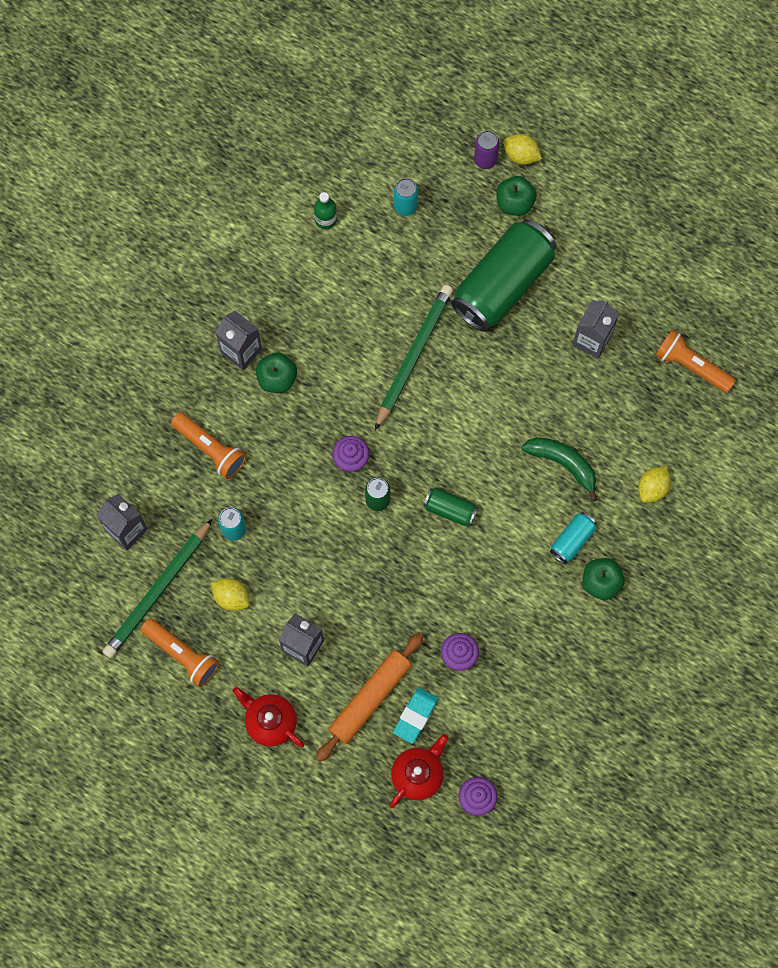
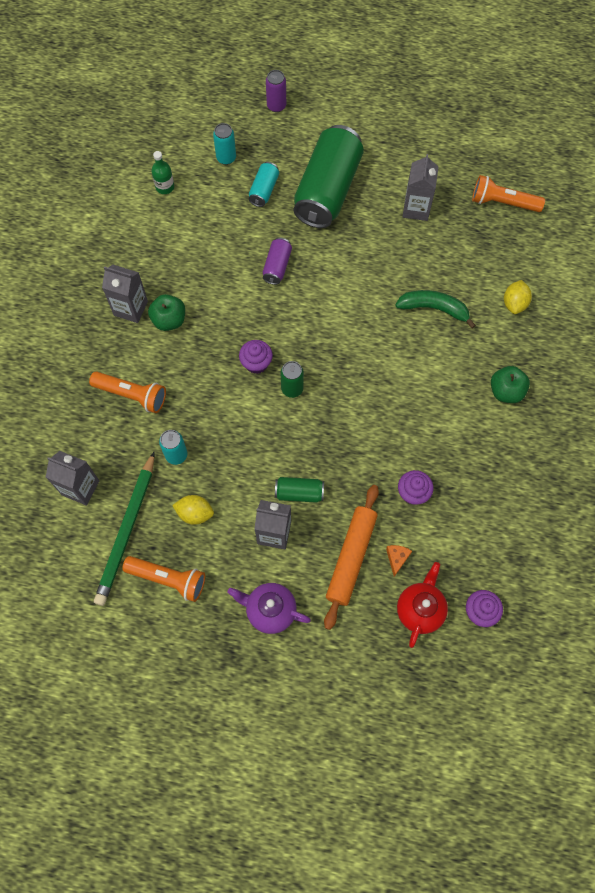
camera: 20 degrees left, 5 degrees down
red teapot [233,687,304,748] -> purple teapot [227,583,311,634]
green pencil [375,285,453,430] -> purple can [263,238,292,285]
turquoise eraser [393,688,438,744] -> orange cheese [386,545,412,577]
green can [423,488,478,526] -> green can moved to [275,477,324,503]
green apple [496,176,536,216] -> none
yellow lemon [503,134,542,165] -> none
turquoise can [550,512,597,564] -> turquoise can moved to [248,162,279,207]

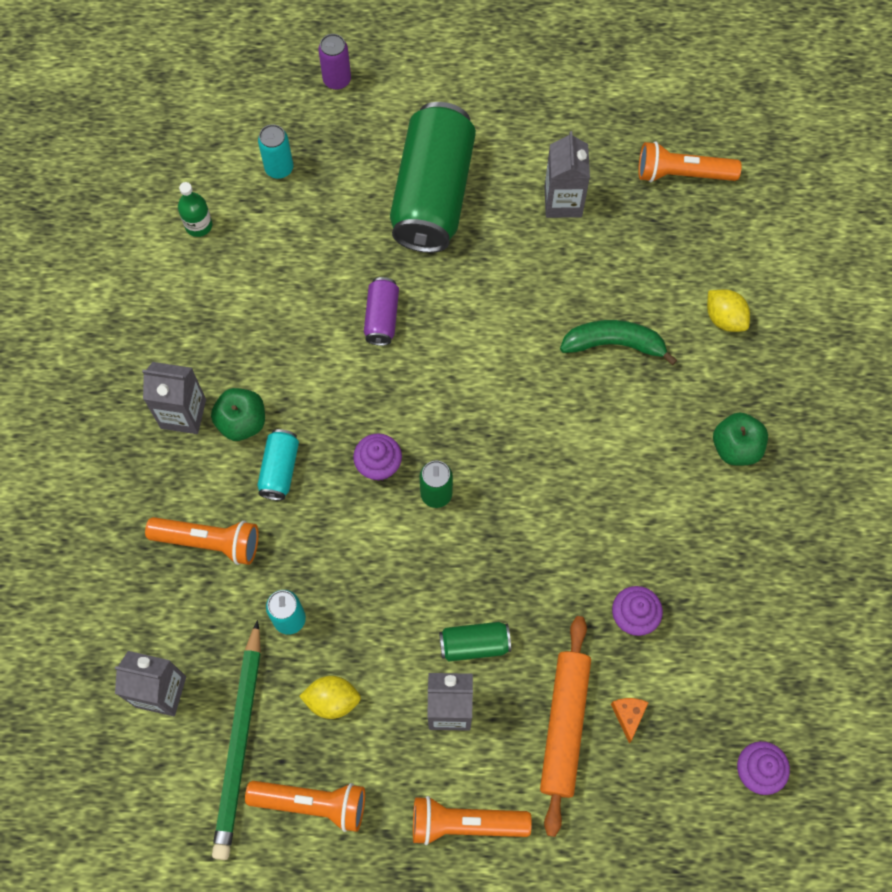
camera: 10 degrees left, 0 degrees up
purple teapot [227,583,311,634] -> orange flashlight [413,796,532,845]
turquoise can [248,162,279,207] -> turquoise can moved to [257,429,299,500]
red teapot [397,562,448,648] -> none
yellow lemon [504,280,532,314] -> yellow lemon turned 45 degrees counterclockwise [707,289,750,332]

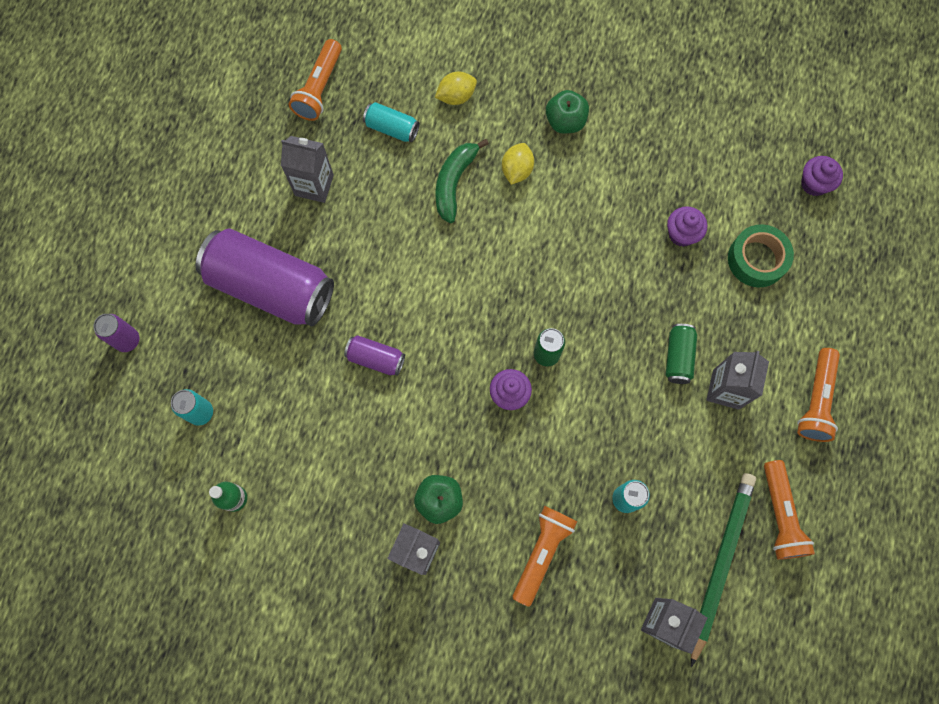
camera: 75 degrees left, 5 degrees up
green pencil [212,620,261,860] -> green pencil turned 90 degrees counterclockwise [691,473,756,667]
orange flashlight [245,781,365,832] -> orange flashlight turned 150 degrees clockwise [764,460,815,560]
turquoise can [257,429,299,500] -> turquoise can moved to [363,102,419,142]
yellow lemon [299,676,361,719] -> yellow lemon moved to [502,143,534,185]
green can [390,102,476,253] -> purple can [196,228,334,327]
orange rolling pin [540,616,591,837] -> none
orange cheese [611,698,649,743] -> green tape [728,224,794,287]

